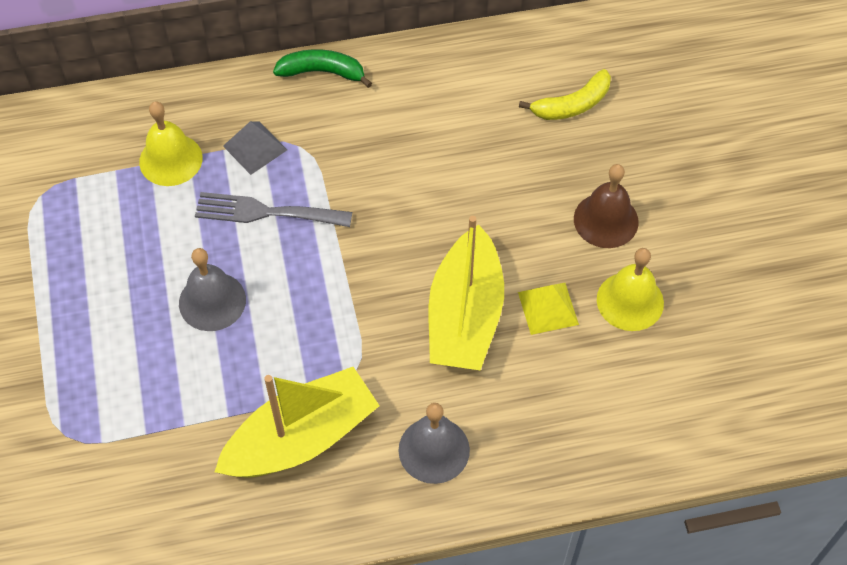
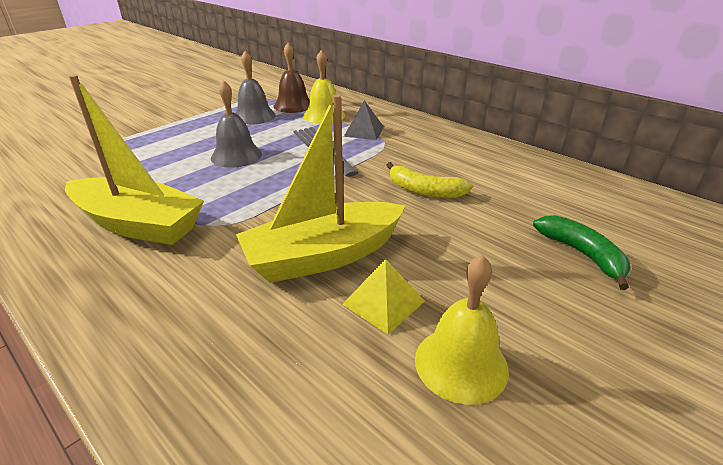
camera: 55 degrees right, 25 degrees down
green banana [273,49,372,88] -> green banana moved to [533,215,631,290]
grey bell [398,403,470,484] -> grey bell moved to [236,51,276,125]
yellow banana [519,69,611,120] -> yellow banana moved to [386,162,473,198]
brown bell [574,164,639,248] -> brown bell moved to [273,43,310,113]

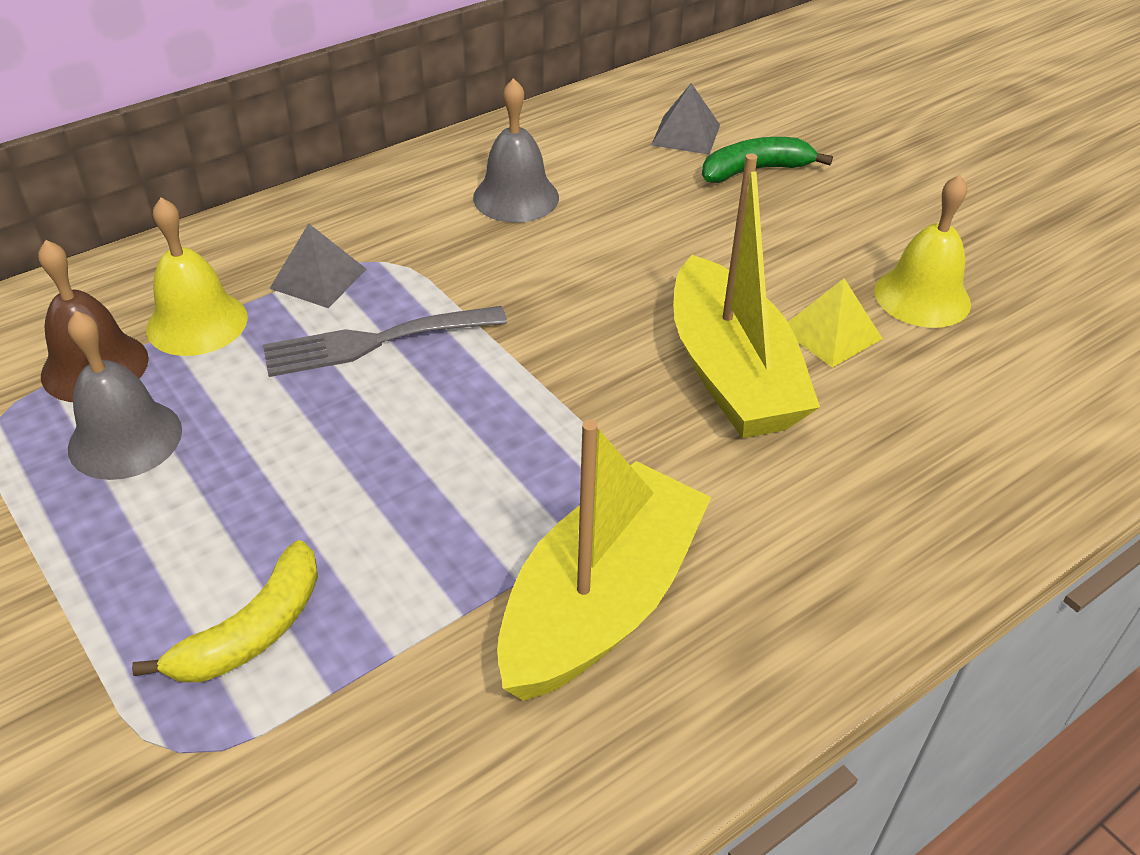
camera: 80 degrees left, 10 degrees up
grey bell [211,80,262,168] -> grey bell moved to [473,78,559,222]
yellow banana [386,162,473,198] -> yellow banana moved to [132,540,318,682]
none -> grey pyramid [651,83,720,155]

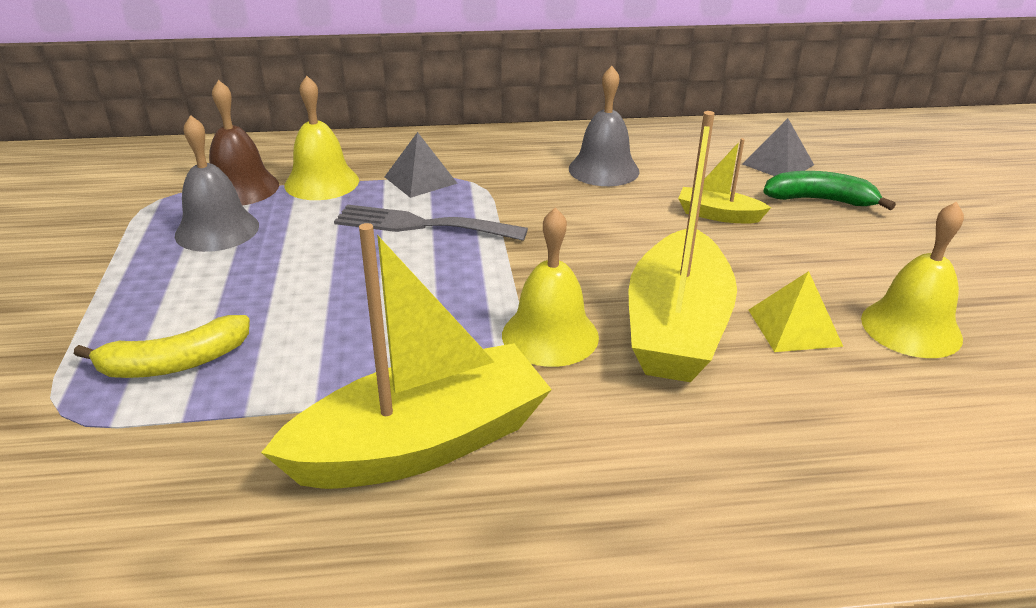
camera: 30 degrees right, 10 degrees down
none -> yellow bell [502,207,599,367]
none -> yellow boat [678,138,771,223]

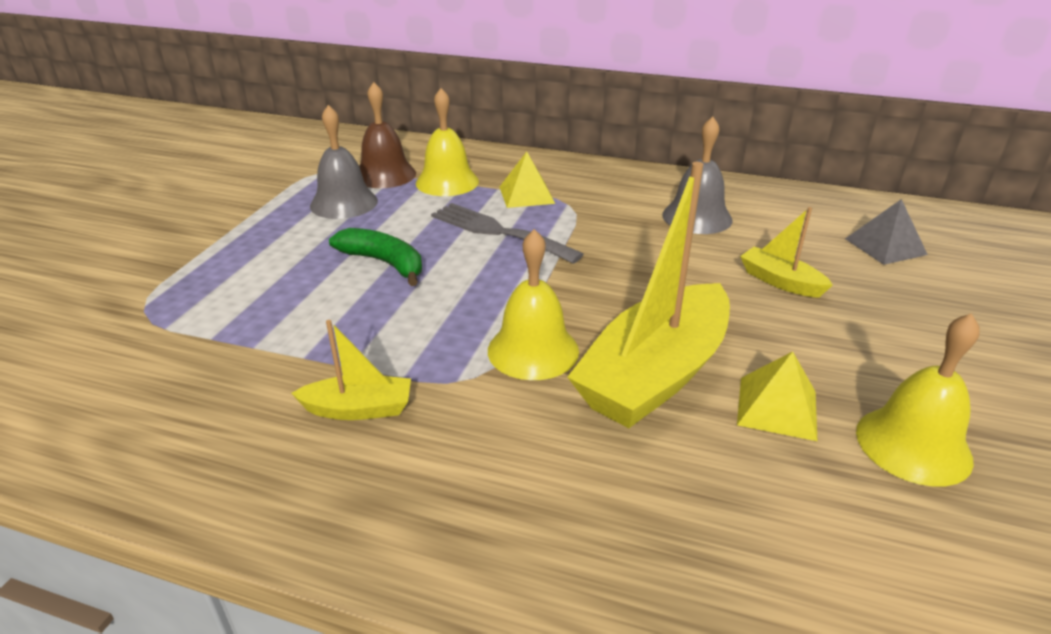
camera: 25 degrees right, 0 degrees up
yellow banana [74,315,250,378] -> none
yellow boat [261,223,552,489] -> yellow boat [291,320,411,420], size x0.48
grey pyramid [385,132,458,198] -> yellow pyramid [500,152,555,208]
green banana [763,171,896,210] -> green banana moved to [329,228,422,286]

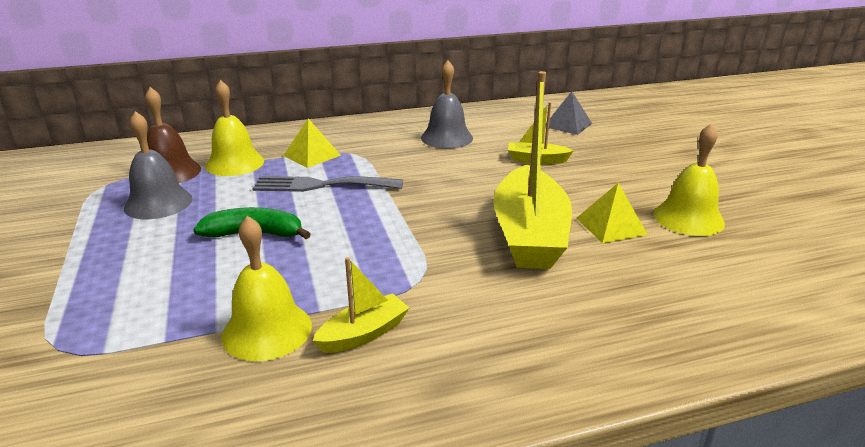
camera: 35 degrees left, 5 degrees down
yellow bell [488,229,579,380] -> yellow bell moved to [221,216,312,361]

